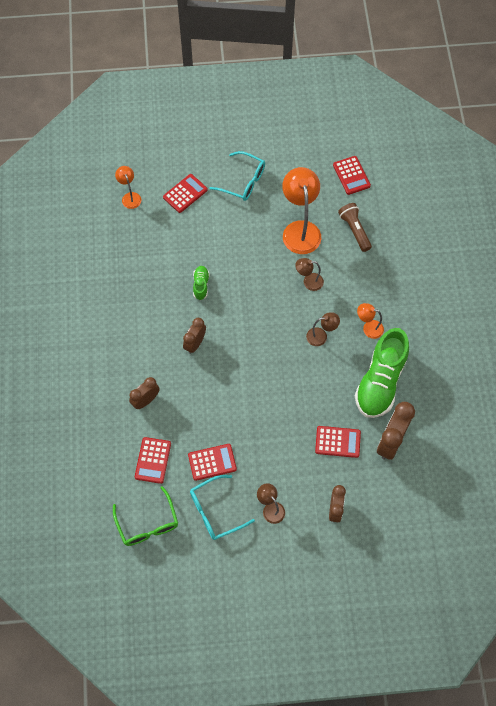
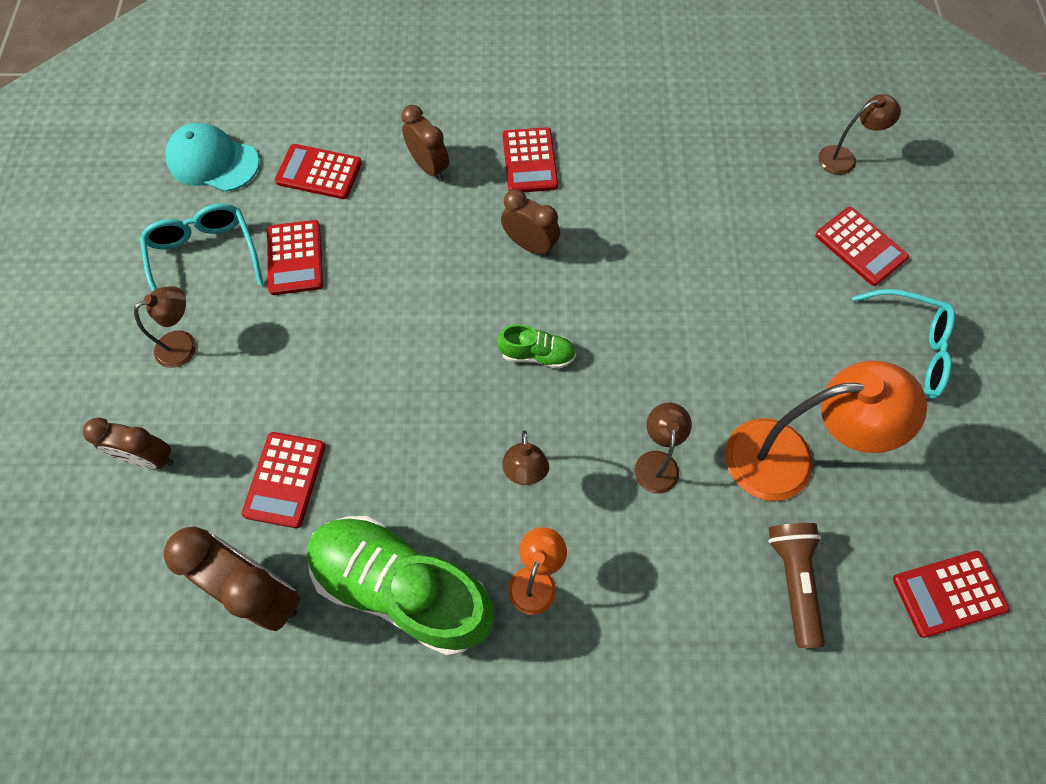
camera: 95 degrees right, 0 degrees up
green glasses [113,486,178,546] -> turquoise cap [166,123,259,192]
orange lamp [115,166,141,209] -> brown lamp [818,94,901,175]
green shoe [193,266,210,300] -> green shoe moved to [497,324,576,369]
turquoise glasses [210,151,265,201] -> turquoise glasses turned 105 degrees counterclockwise [852,289,955,399]
brown flashlight [338,203,372,252] -> brown flashlight turned 75 degrees counterclockwise [768,523,825,648]
none -> red calculator [502,127,558,192]

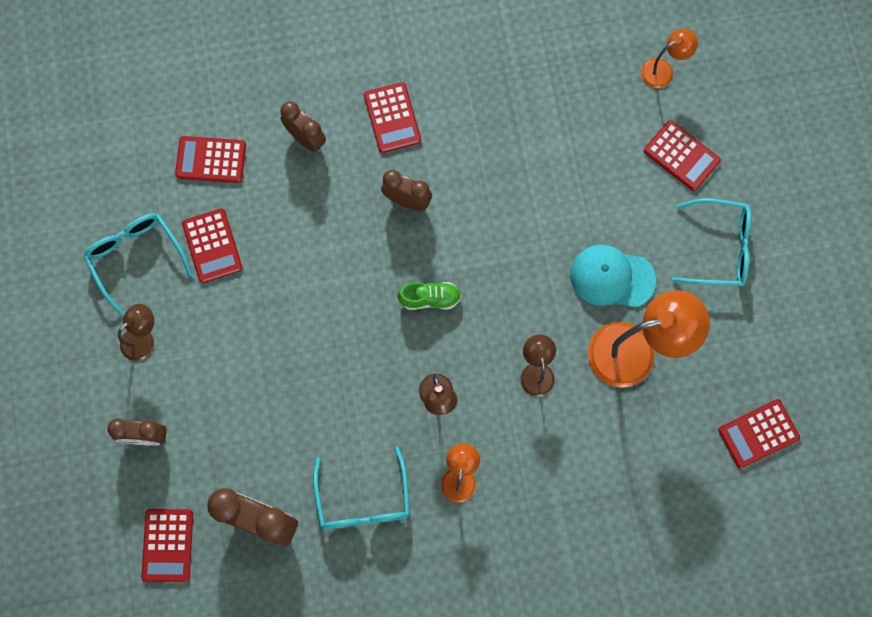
camera: 10 degrees left, 10 degrees up
turquoise cap [166,123,259,192] -> turquoise cap moved to [570,245,656,308]
red calculator [242,432,326,528] -> red calculator moved to [141,509,193,582]
green shoe [307,516,495,656] -> turquoise glasses [313,446,410,529]
brown flashlight [768,523,825,648] -> none
brown lamp [818,94,901,175] -> orange lamp [641,29,698,88]

